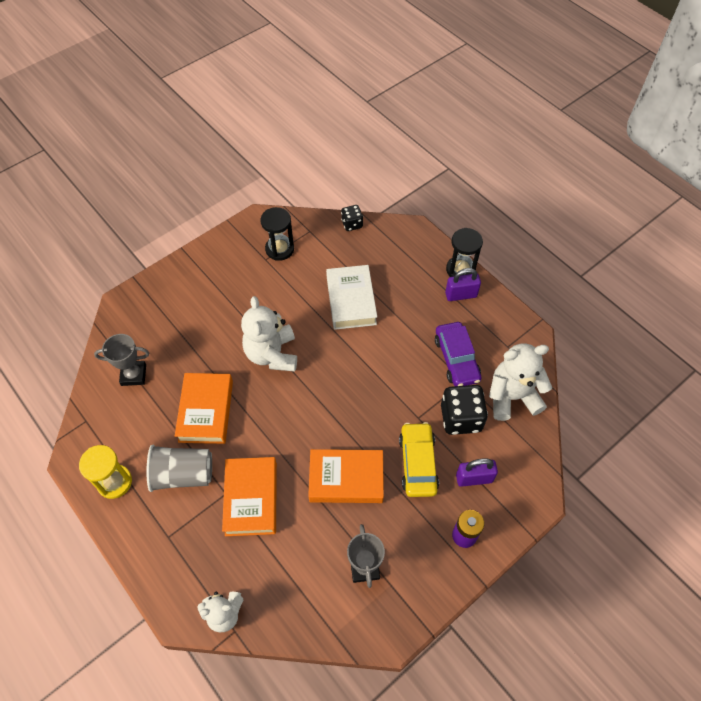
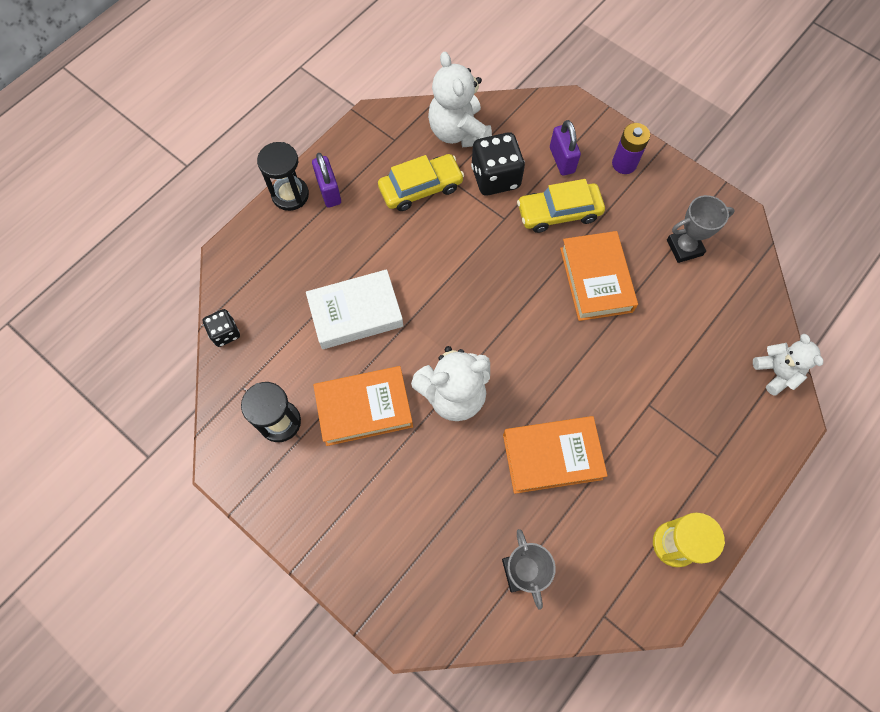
camera: 100 degrees left, 10 degrees up
grey cup [146,445,212,492] -> none
orange book [222,457,277,536] -> orange book moved to [313,366,413,446]
purple car [435,322,481,386] -> yellow car [378,154,464,211]

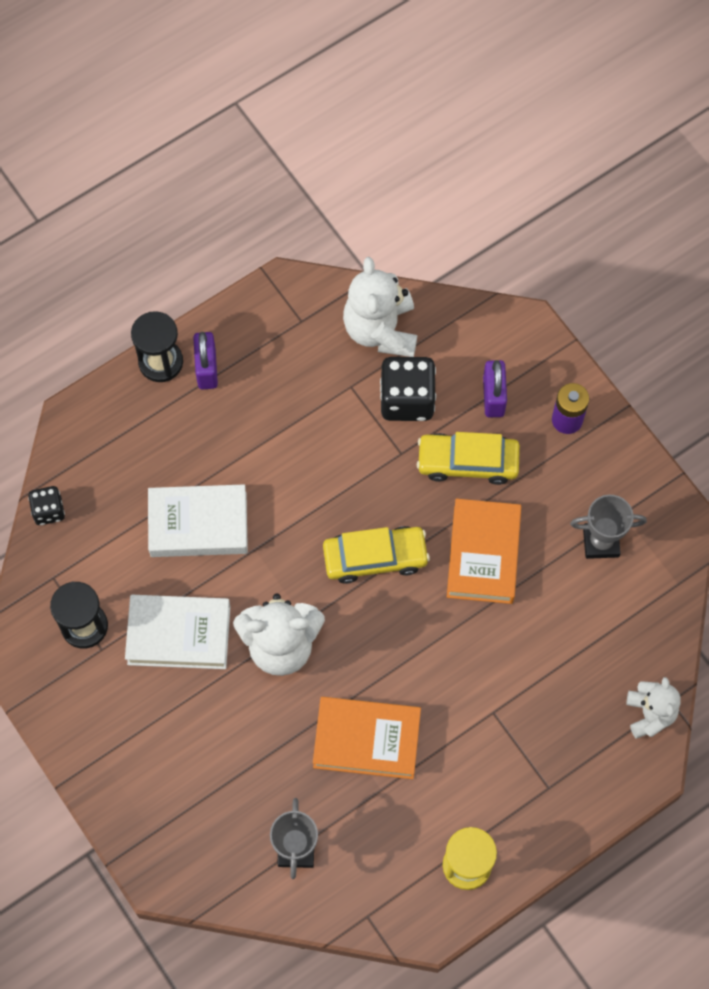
camera: 15 degrees right, 0 degrees up
orange book [313,366,413,446] -> white book [125,595,230,669]
yellow car [378,154,464,211] -> yellow car moved to [323,526,430,584]

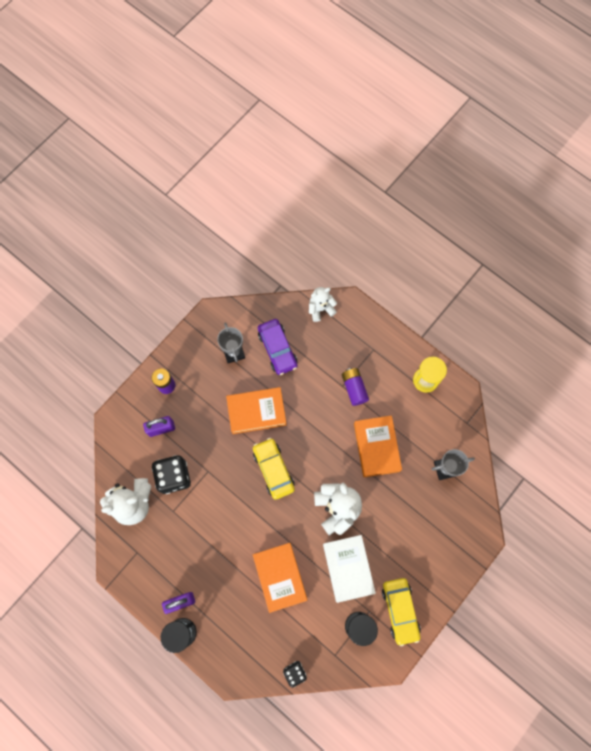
camera: 105 degrees left, 5 degrees up
white book [148,484,248,557] -> orange book [253,543,307,613]
yellow car [417,432,520,485] -> yellow car moved to [382,578,421,646]
none -> purple car [258,319,298,375]
none -> purple battery [342,368,369,406]

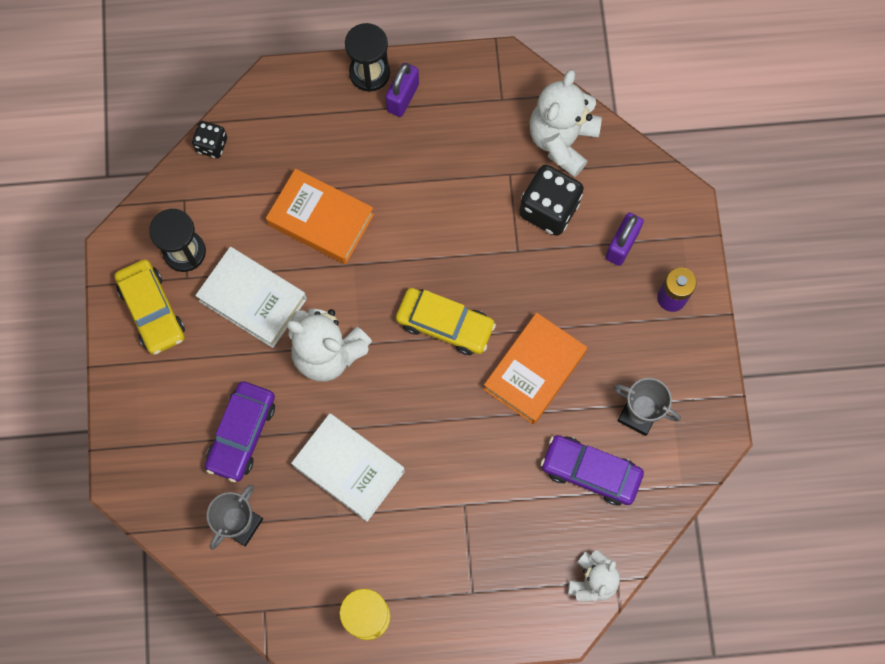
camera: 135 degrees right, 0 degrees up
purple battery [342,368,369,406] -> none
orange book [354,416,402,477] -> white book [291,413,405,522]
yellow car [382,578,421,646] -> yellow car turned 150 degrees counterclockwise [115,259,185,355]
none -> purple car [205,381,275,482]

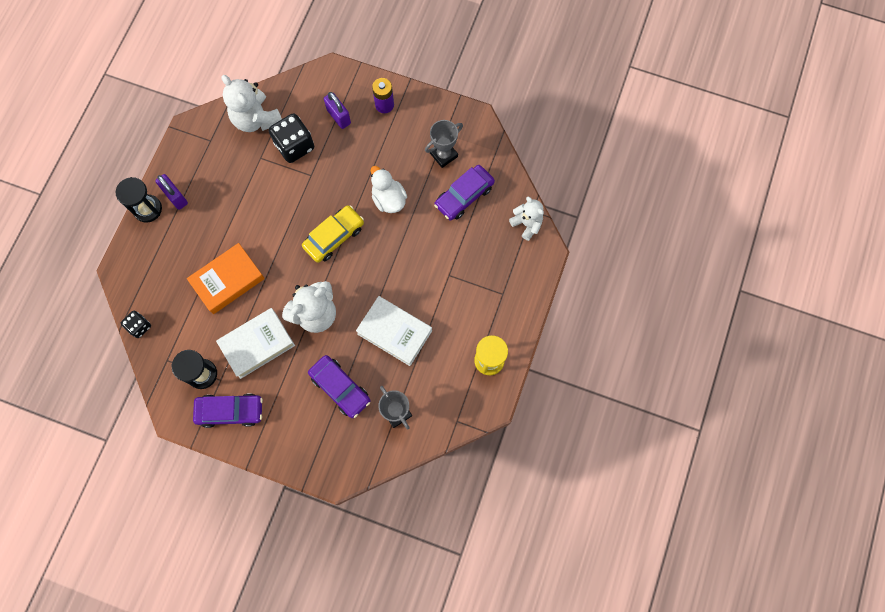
camera: 65 degrees left, 0 degrees up
yellow car [115,259,185,355] -> purple car [193,393,263,428]
white book [291,413,405,522] -> white book turned 60 degrees clockwise [356,296,432,366]
orange book [483,313,587,425] -> white duck [371,166,407,213]

